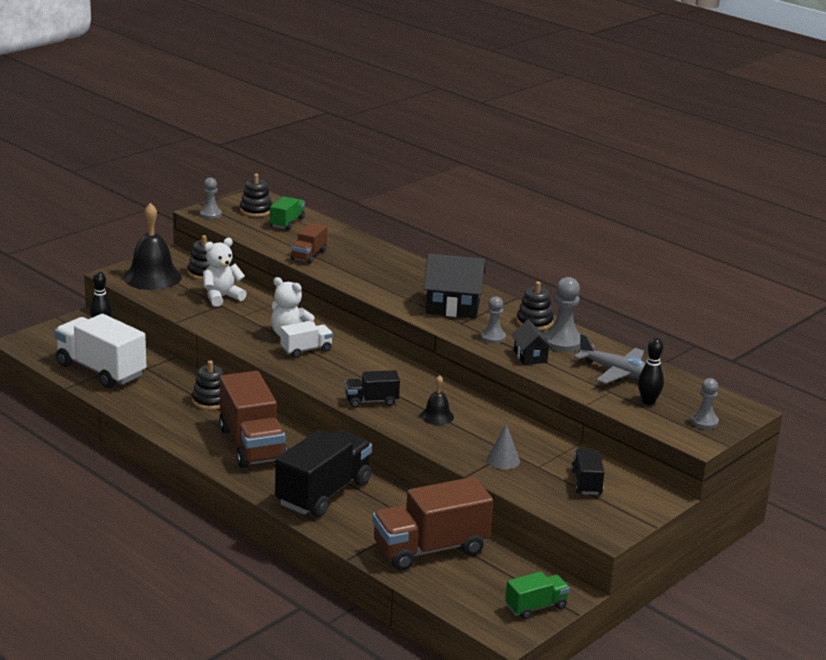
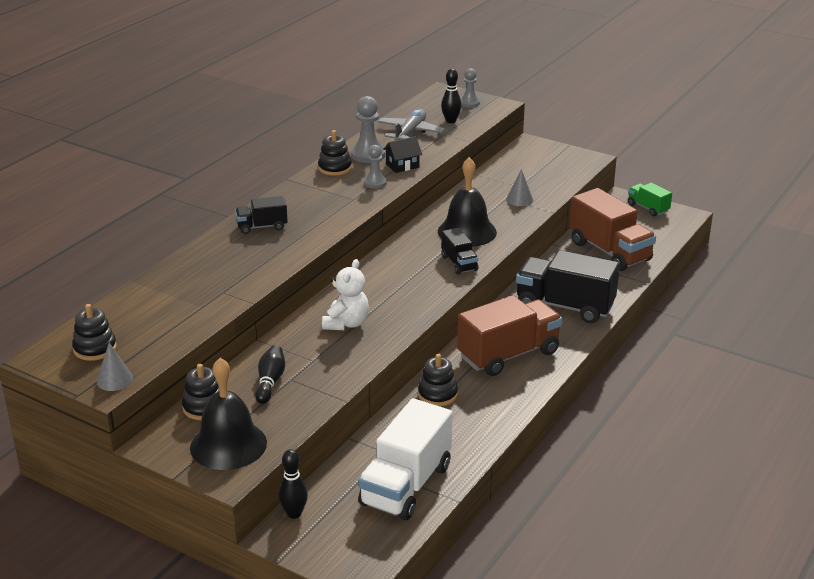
camera: 100 degrees left, 5 degrees up
grey pawn [200,178,222,219] -> grey cone [96,342,133,391]
white teddy bear [203,238,247,307] -> black bowling pin [255,345,285,404]
green truck [270,196,305,230] -> none
white truck [280,321,333,358] -> none
brown truck [291,223,327,264] -> none
black bell [420,375,454,425] -> black bell [438,157,497,247], size x1.98
black house [423,254,485,318] -> none
black truck [571,449,604,495] -> black truck moved to [235,196,288,234]

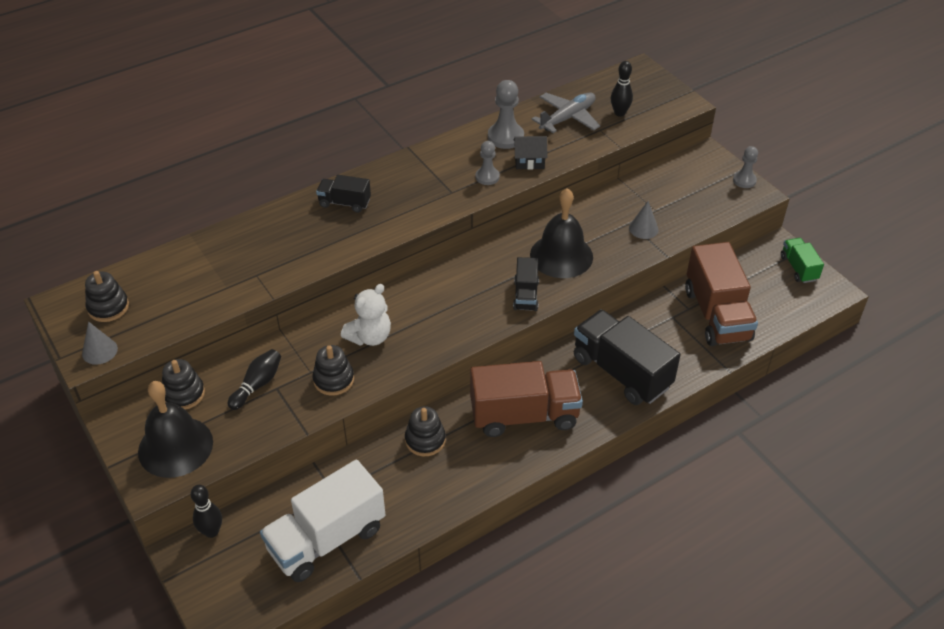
camera: 25 degrees right, 15 degrees up
black stacking toy [318,130,352,176] -> black stacking toy moved to [313,345,354,396]
grey pawn [461,68,480,108] -> grey pawn moved to [733,146,758,188]

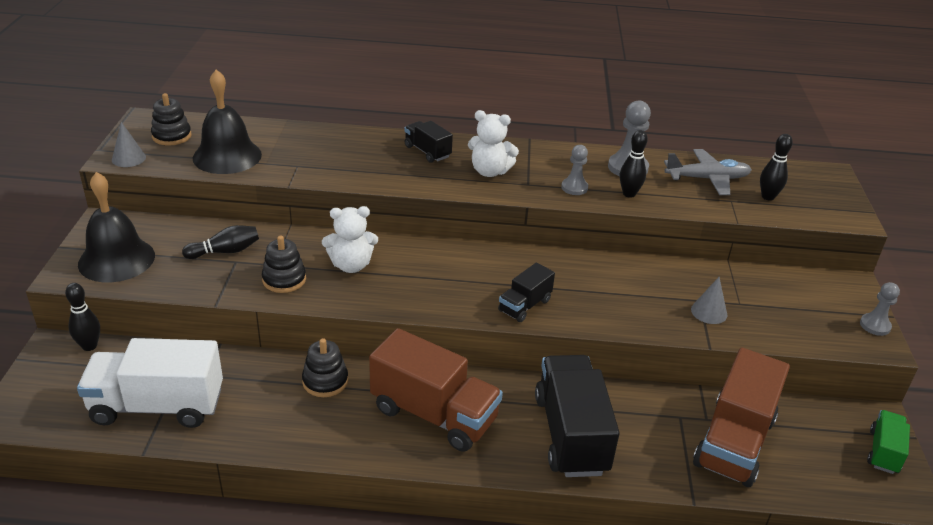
camera: 35 degrees right, 10 degrees down
black stacking toy [162,359,205,410] -> none
black house [513,136,547,170] -> black bowling pin [620,130,648,198]
black bell [530,188,593,278] -> black bell moved to [193,69,262,174]
none -> white teddy bear [468,110,519,177]

